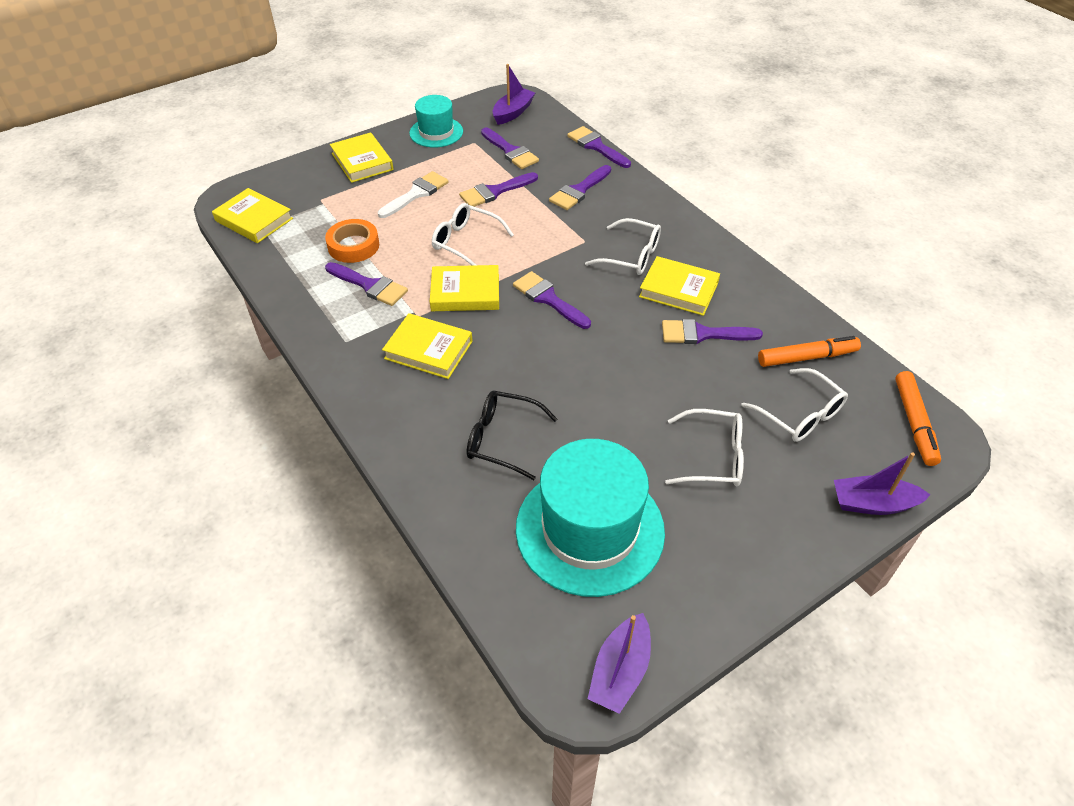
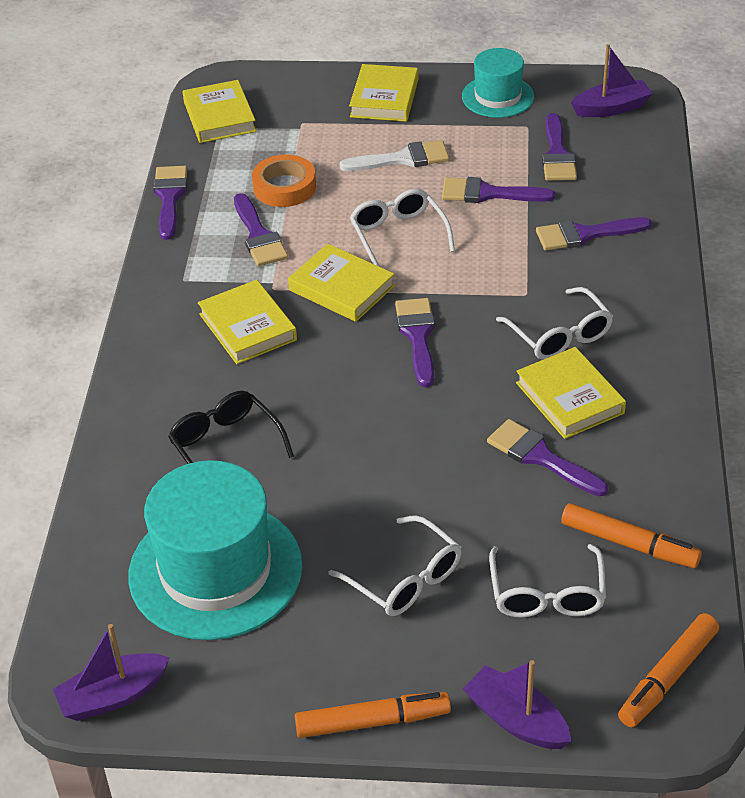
camera: 40 degrees right, 5 degrees down
purple brush [567,126,631,168] -> purple brush moved to [153,166,187,240]
none -> orange marker [295,692,451,738]

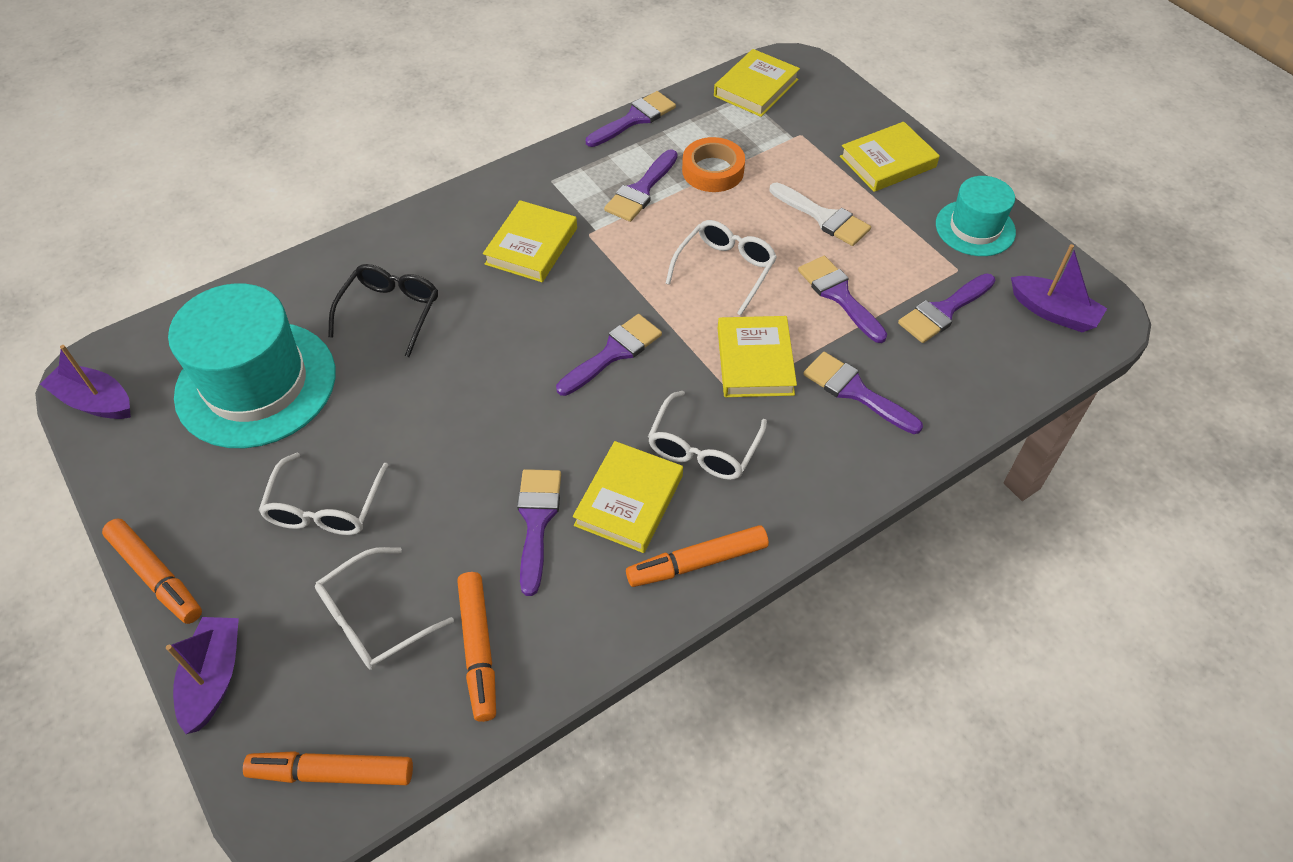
camera: 50 degrees right, 10 degrees up
yellow book [288,244,395,322] -> yellow book moved to [718,316,797,397]
none -> orange marker [626,525,769,587]

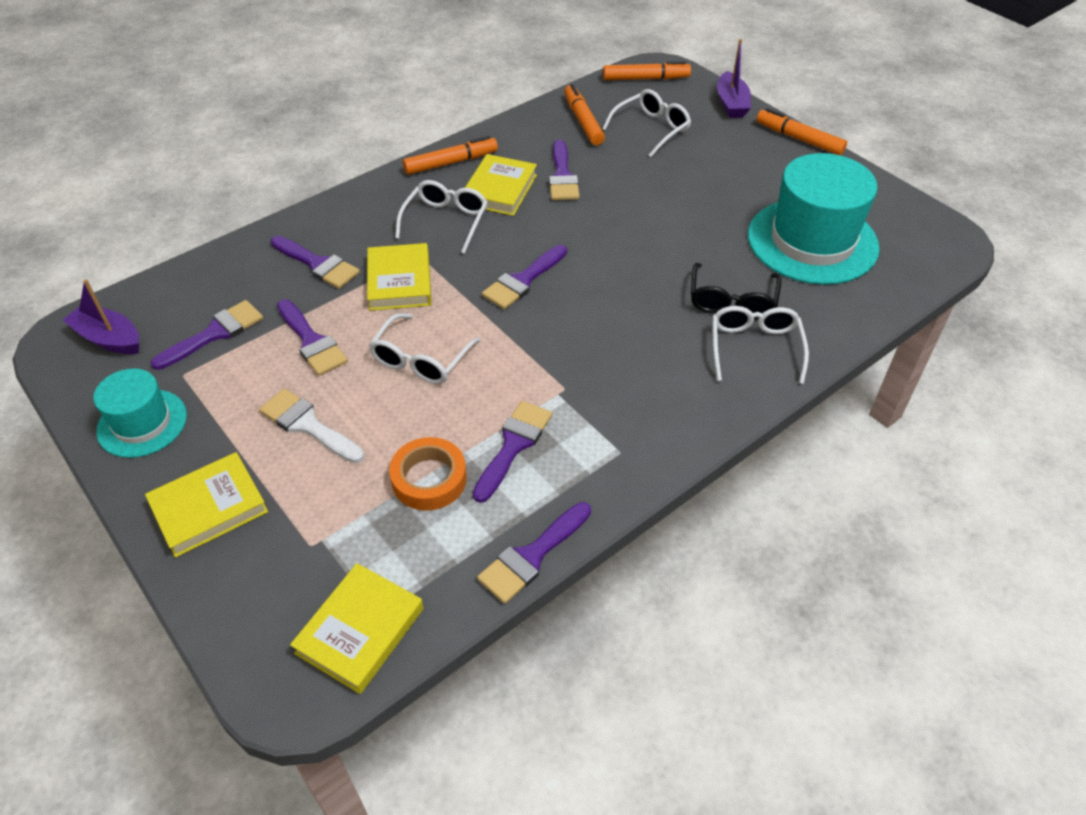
camera: 175 degrees right, 5 degrees down
purple boat [40,345,131,419] -> none
white glasses [258,453,389,535] -> white glasses moved to [712,306,809,384]
yellow book [483,200,577,282] -> none

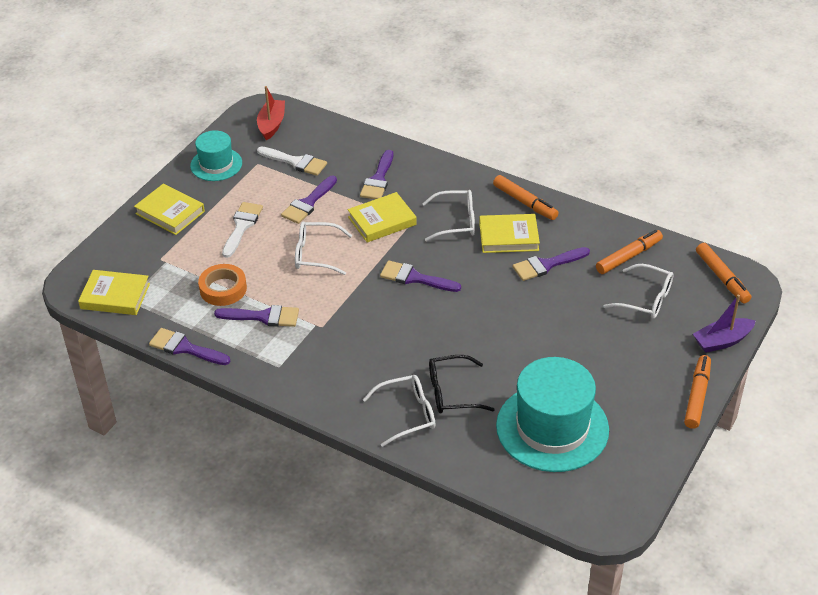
camera: 70 degrees right, 5 degrees down
purple boat [63,279,139,354] -> red boat [257,86,285,140]
purple brush [150,300,263,370] -> white brush [257,146,327,176]

